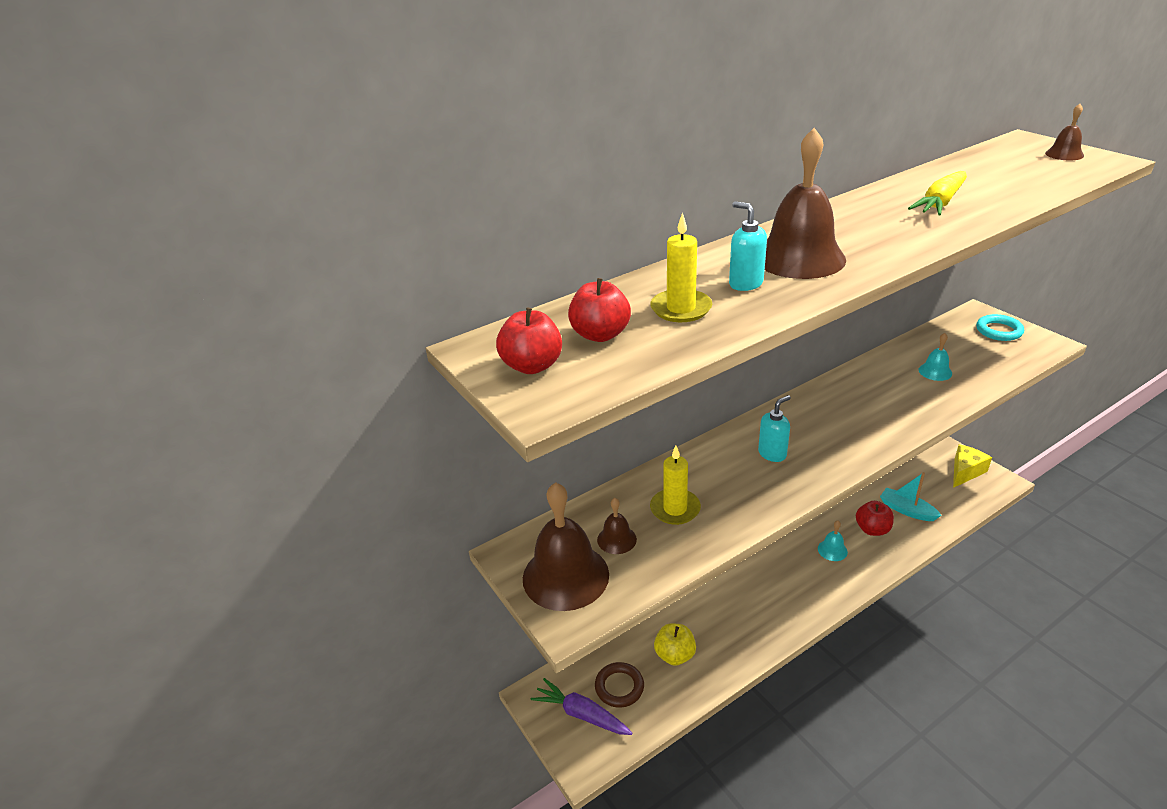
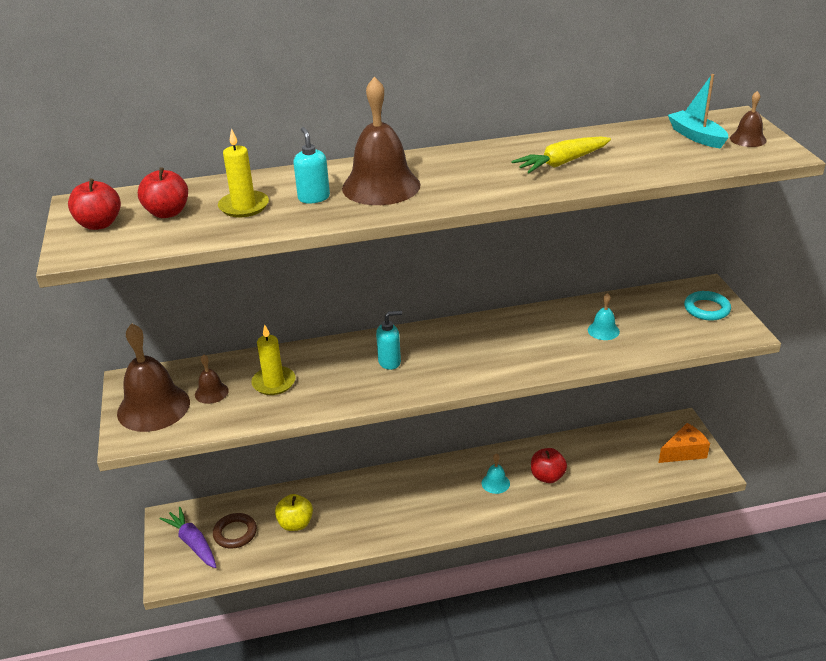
camera: 20 degrees right, 0 degrees up
turquoise boat [880,472,942,521] -> turquoise boat moved to [668,74,728,149]
yellow cheese [953,444,992,488] -> orange cheese [659,423,710,463]

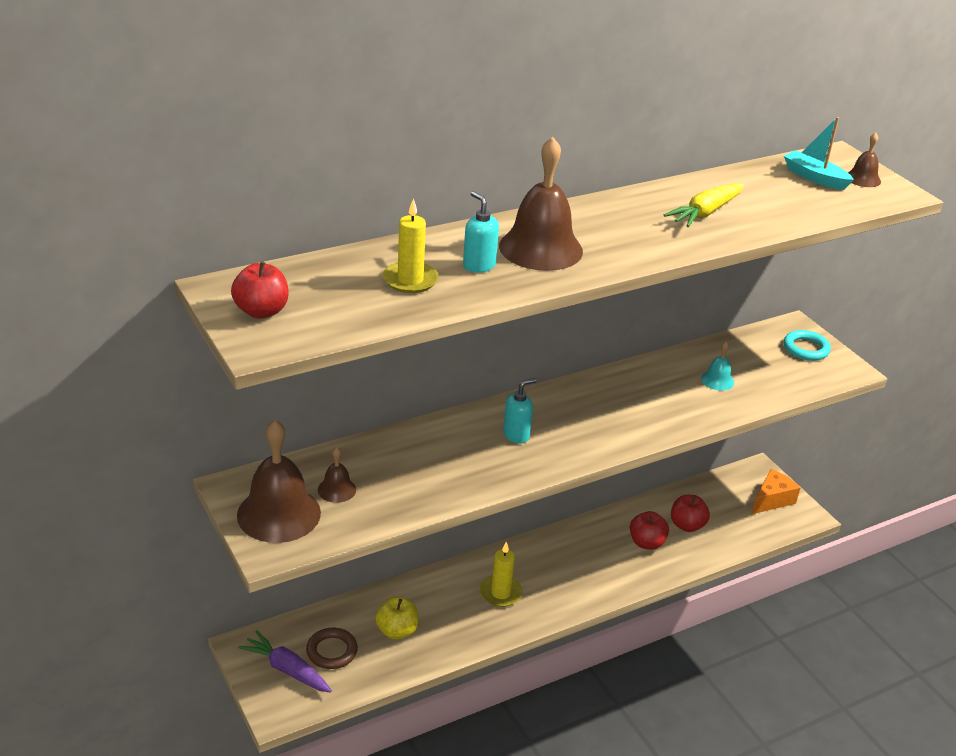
camera: 20 degrees left, 0 degrees up
red apple [138,167,188,218] -> red apple moved to [671,495,710,532]
yellow candle [251,324,296,395] -> yellow candle moved to [480,542,523,607]
turquoise bell [482,453,510,494] -> none

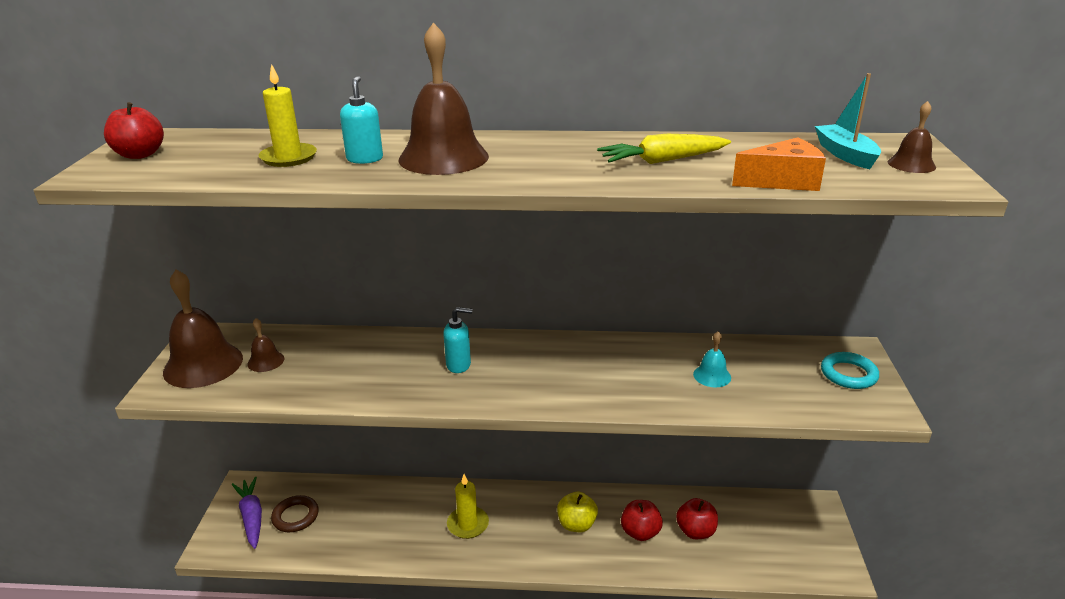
camera: 35 degrees right, 5 degrees down
yellow apple [375,597,419,639] -> yellow apple moved to [557,492,598,532]
orange cheese [752,469,800,514] -> orange cheese moved to [732,137,826,191]

